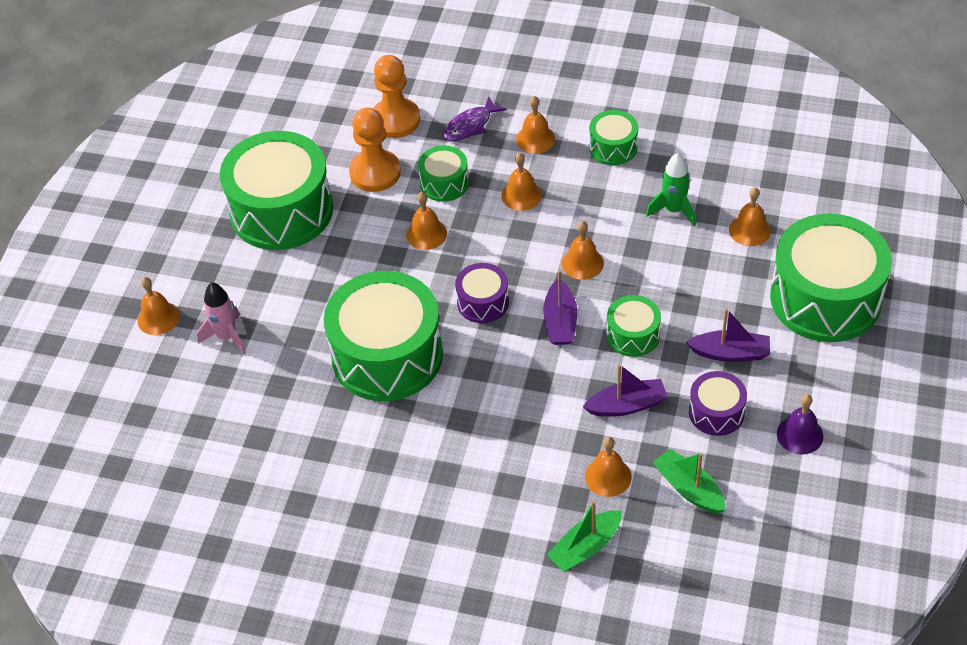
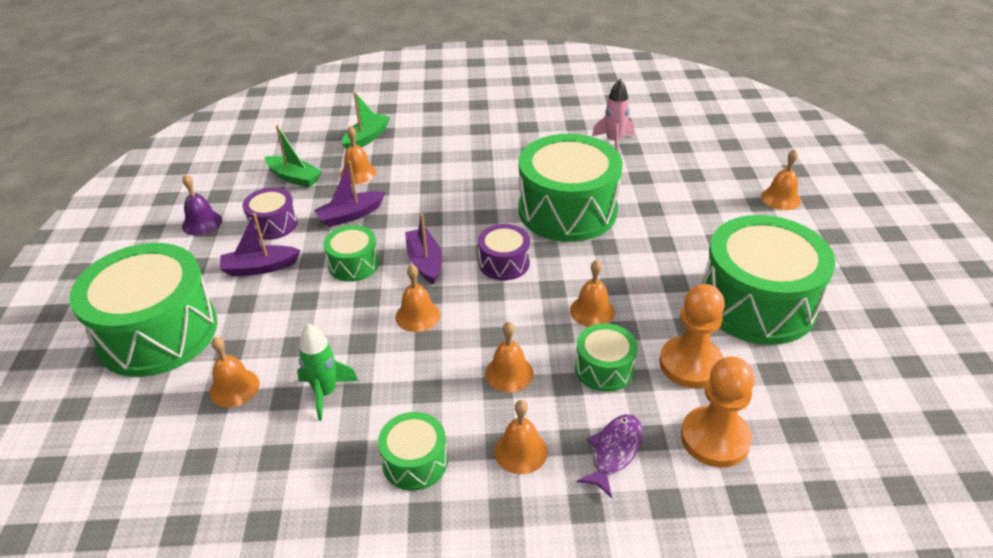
camera: 160 degrees right, 10 degrees down
pink rocket [197,282,246,355] -> pink rocket moved to [592,79,634,151]

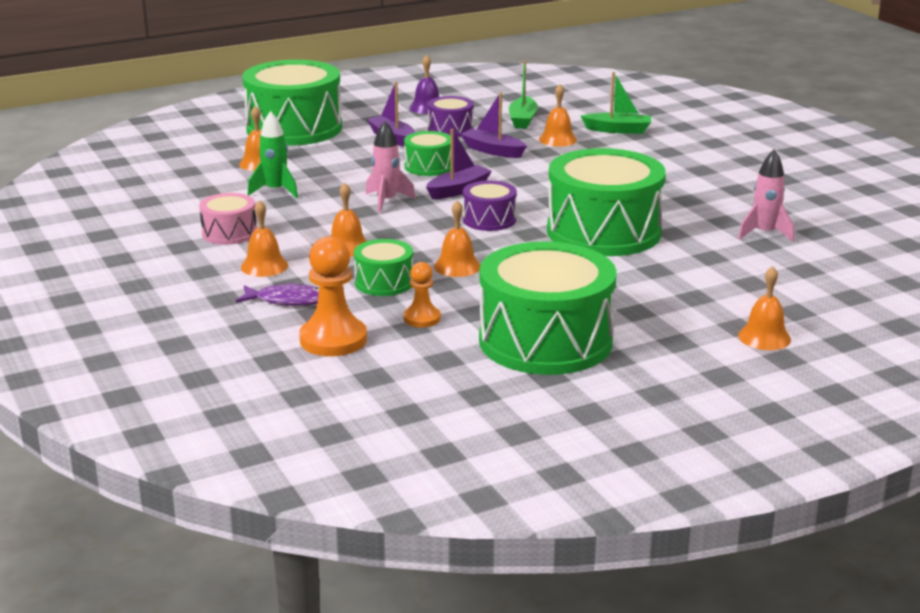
camera: 65 degrees right, 15 degrees down
green drum [378,412,448,491] -> pink drum [199,193,257,245]
orange bell [395,265,440,332] -> pink rocket [366,121,416,213]
orange pawn [659,284,725,388] -> orange pawn [403,262,441,328], size x0.57

